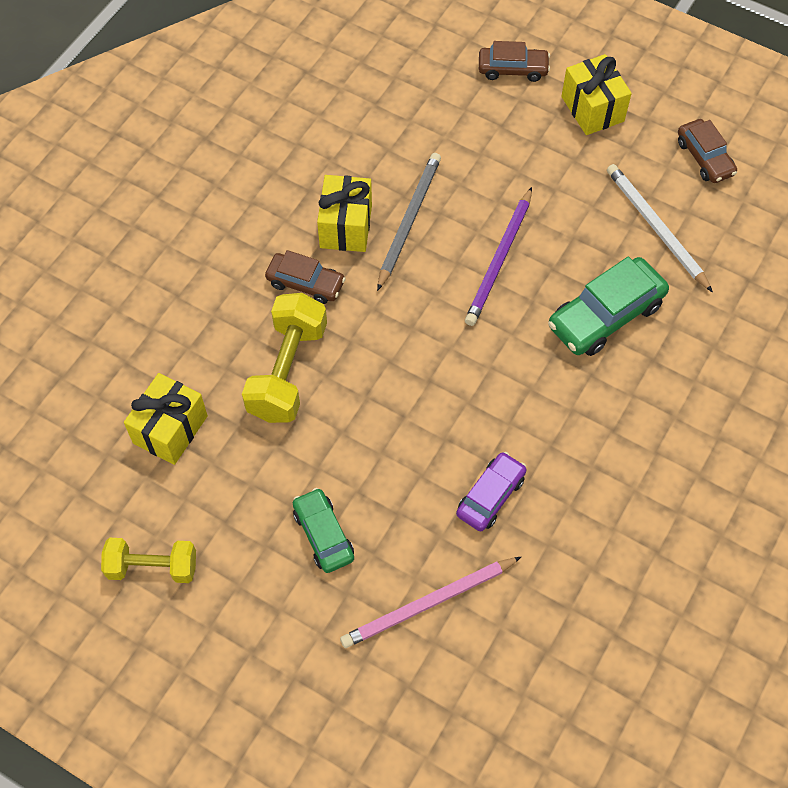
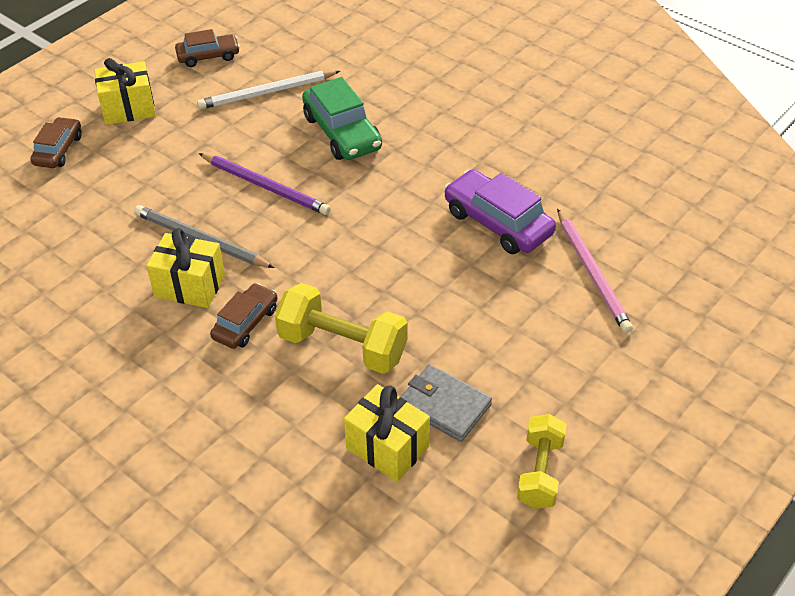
camera: 80 degrees left, 15 degrees down
green car [293,488,354,573] -> none
purple car [456,452,527,532] -> purple car [444,169,556,254], size x1.59
none -> grey wallet [401,364,492,442]

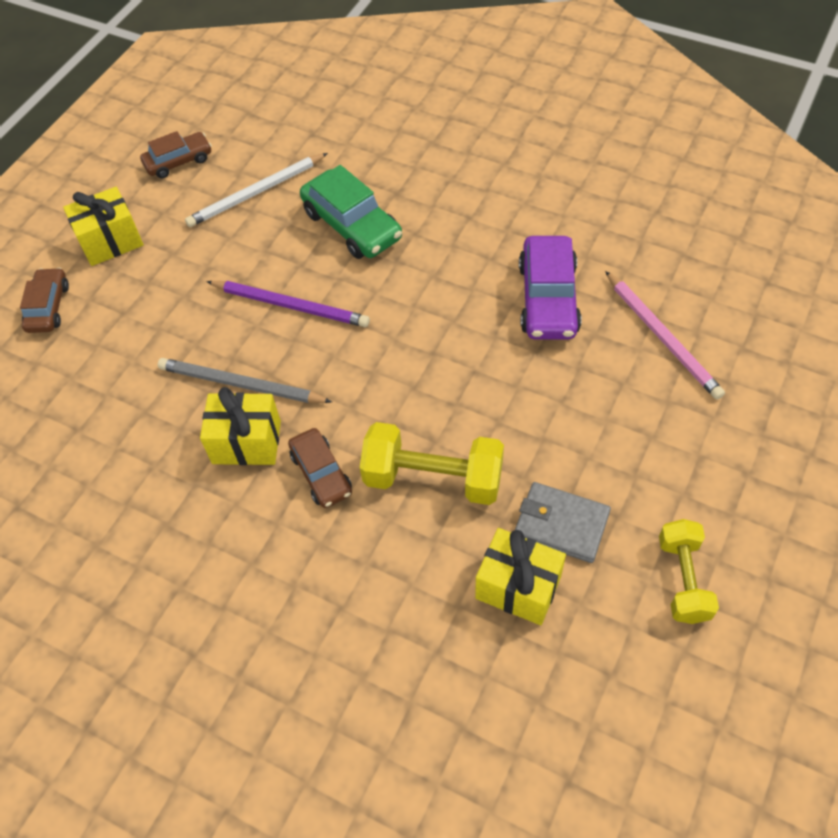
camera: 10 degrees left, 10 degrees up
brown car [210,283,278,349] -> brown car turned 135 degrees clockwise [288,428,352,508]
purple car [444,169,556,254] -> purple car turned 120 degrees counterclockwise [519,236,582,339]

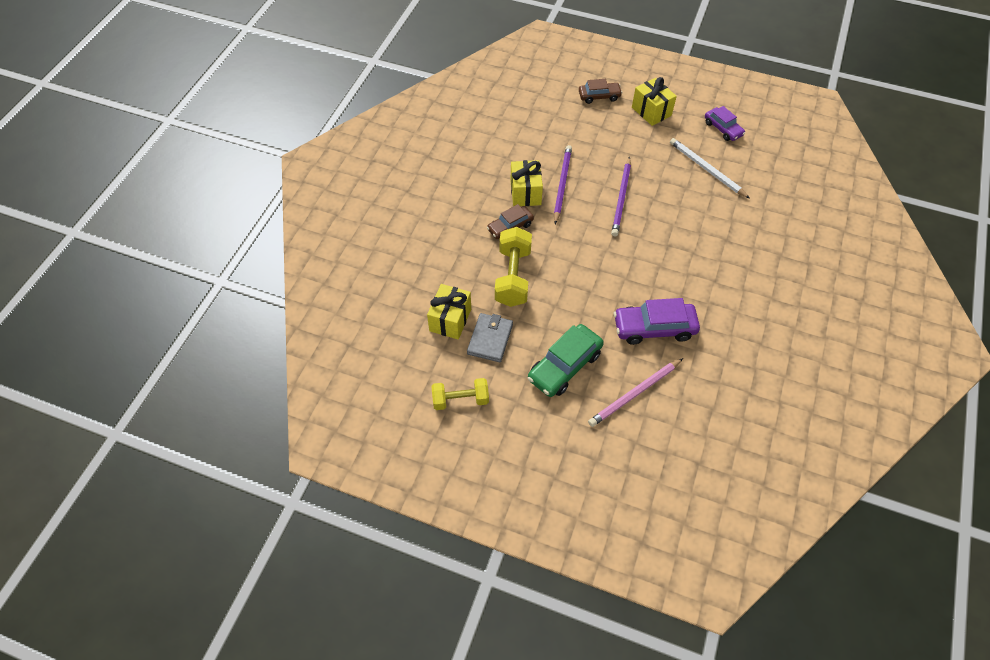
camera: 80 degrees right, 0 degrees up
brown car [140,131,212,179] -> purple car [705,106,745,141]
grey pencil [158,358,332,403] -> purple pencil [554,145,572,224]
green car [300,165,402,259] -> green car moved to [528,324,604,397]

